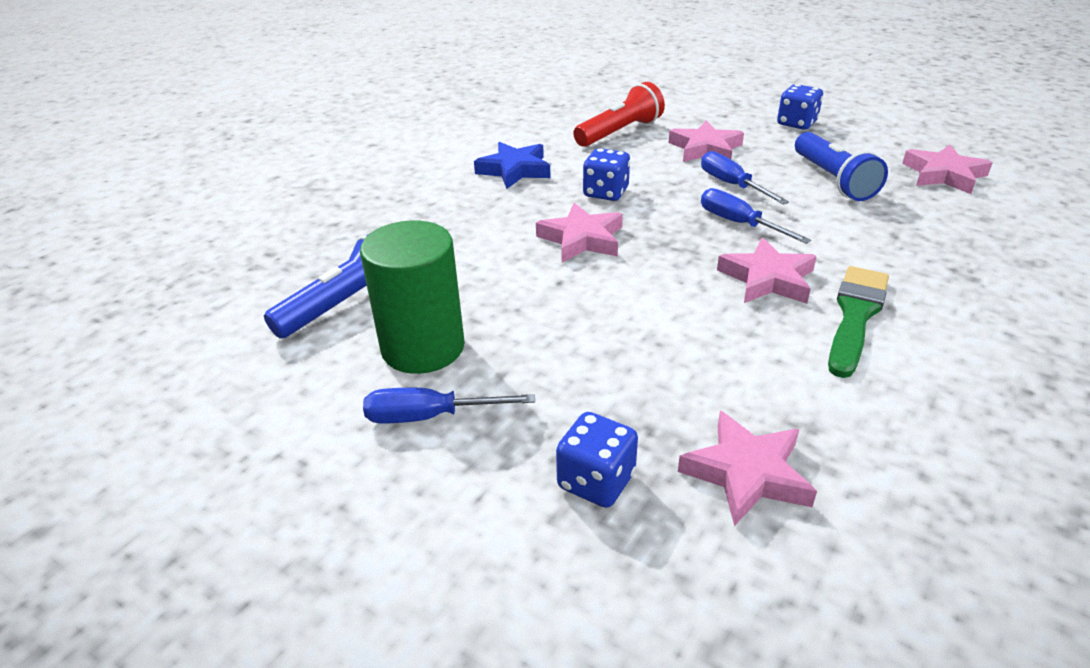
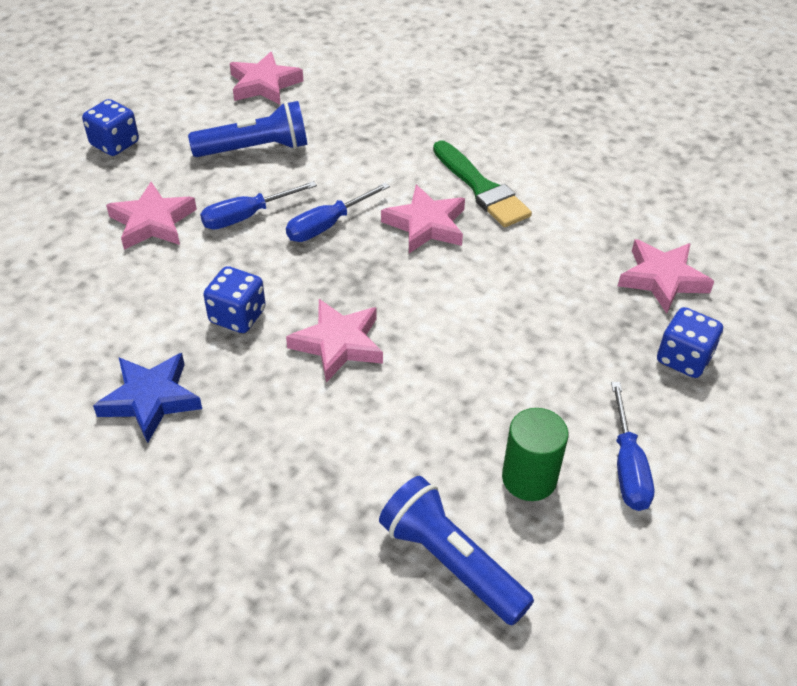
camera: 90 degrees left, 10 degrees up
green cylinder [360,220,465,374] -> green cylinder [502,408,569,501], size x0.65
red flashlight [573,82,665,147] -> none
green brush [828,266,889,378] -> green brush turned 150 degrees counterclockwise [433,140,532,227]

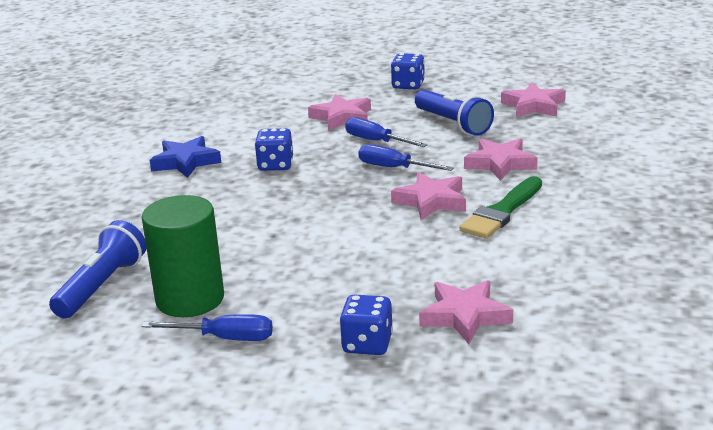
camera: 70 degrees right, 20 degrees down
pink star [286,299,383,383] -> pink star moved to [464,139,538,181]
green cylinder [502,408,569,501] -> green cylinder [142,195,224,317], size x1.54
blue screwdriver [611,382,654,511] -> blue screwdriver turned 150 degrees counterclockwise [142,314,273,341]

